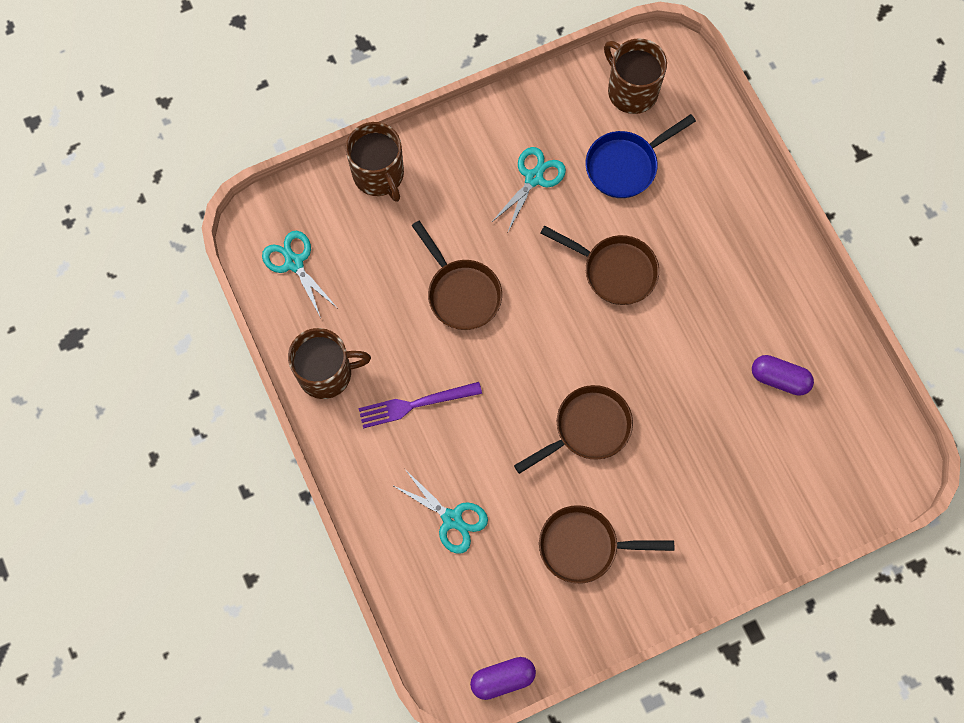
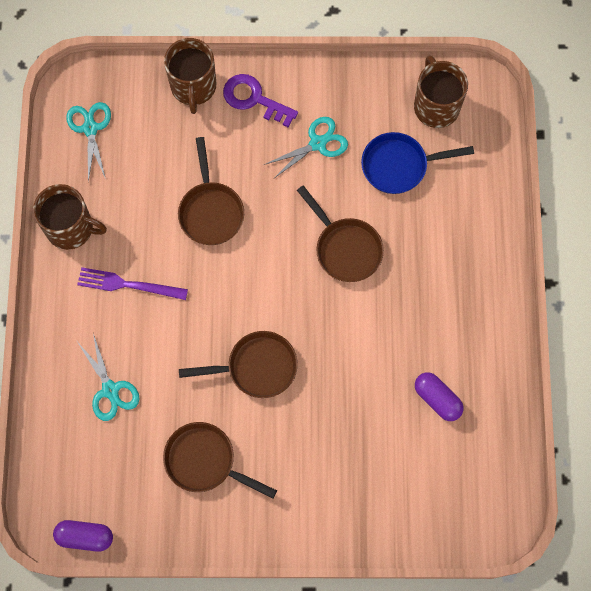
camera: 25 degrees right, 0 degrees up
none -> purple key [223,74,298,127]

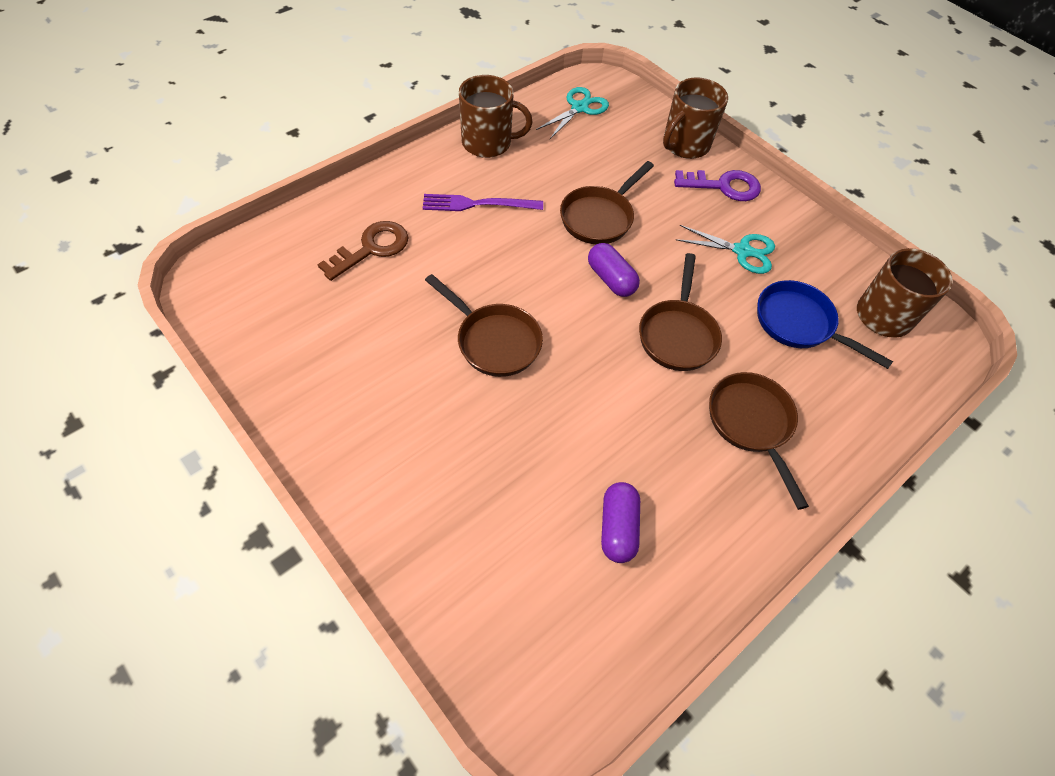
camera: 45 degrees right, 15 degrees down
brown mug [33,184,107,250] -> brown mug turned 60 degrees counterclockwise [459,75,533,158]
purple capsule [53,520,113,552] -> purple capsule moved to [588,243,640,297]
purple fork [77,267,188,300] -> purple fork turned 60 degrees counterclockwise [423,194,543,211]
turquoise scissors [78,333,140,421] -> brown key [317,221,409,281]
brown pan [163,422,277,499] -> brown pan moved to [709,372,809,510]
purple key [223,74,298,127] -> purple key turned 105 degrees clockwise [674,170,761,201]

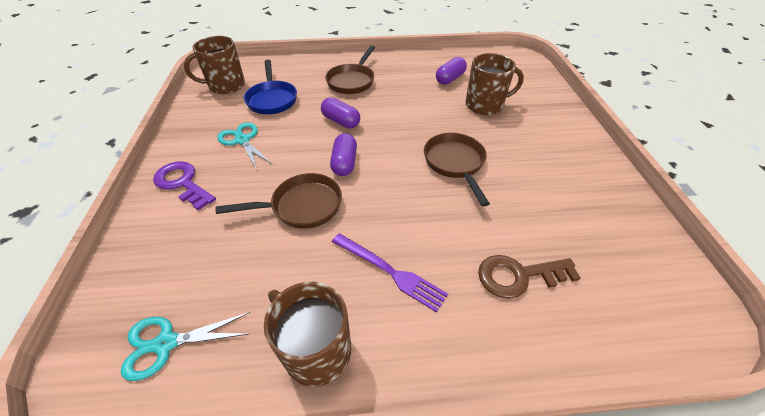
camera: 140 degrees left, 10 degrees down
brown pan [639,253,722,371] -> purple capsule [321,98,360,128]
brown mug [663,77,728,159] -> brown mug moved to [465,53,524,115]

